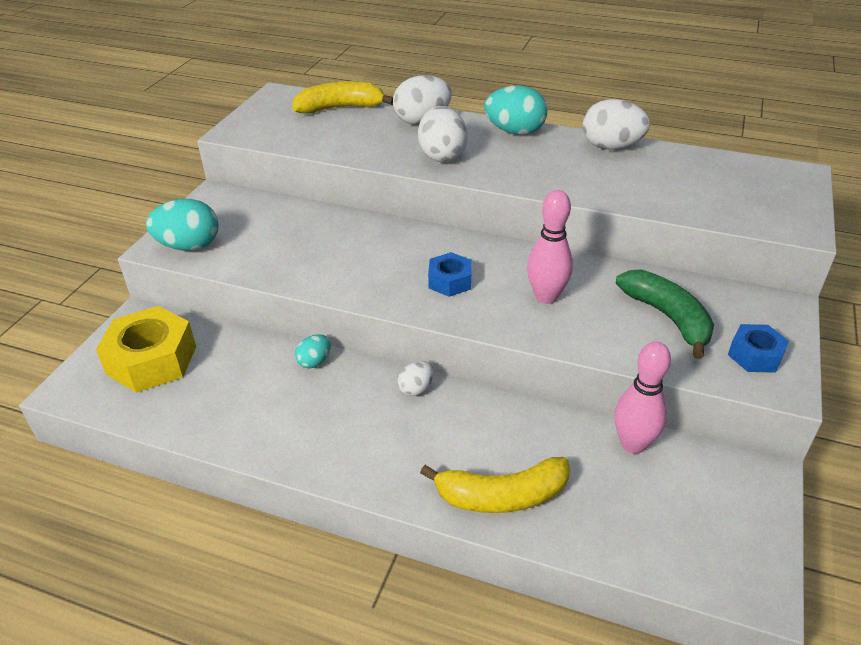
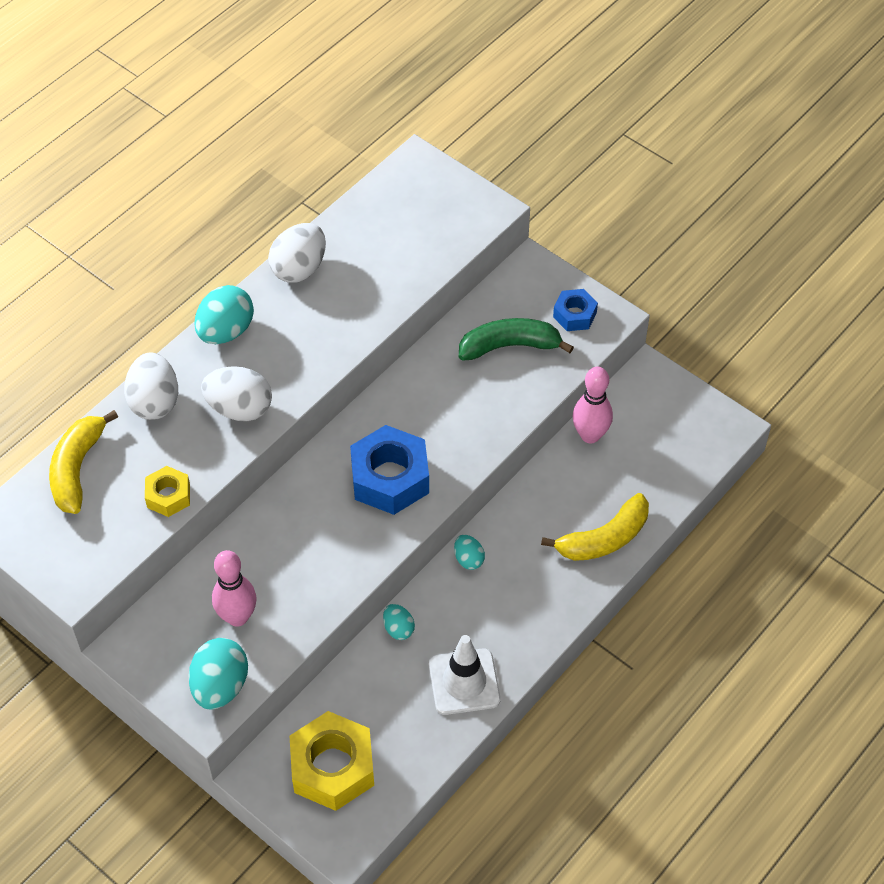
camera: 70 degrees left, 15 degrees up
white egg [398,361,434,396] -> turquoise egg [454,535,485,570]
yellow banana [420,457,570,513] -> yellow banana turned 45 degrees clockwise [541,493,649,561]
blue nut [428,252,472,297] -> blue nut [350,425,429,515], size x1.82
pink bowling pin [527,190,573,304] -> pink bowling pin moved to [212,550,257,627]
none -> yellow nut [145,466,190,517]
none -> white traffic cone [429,635,501,715]

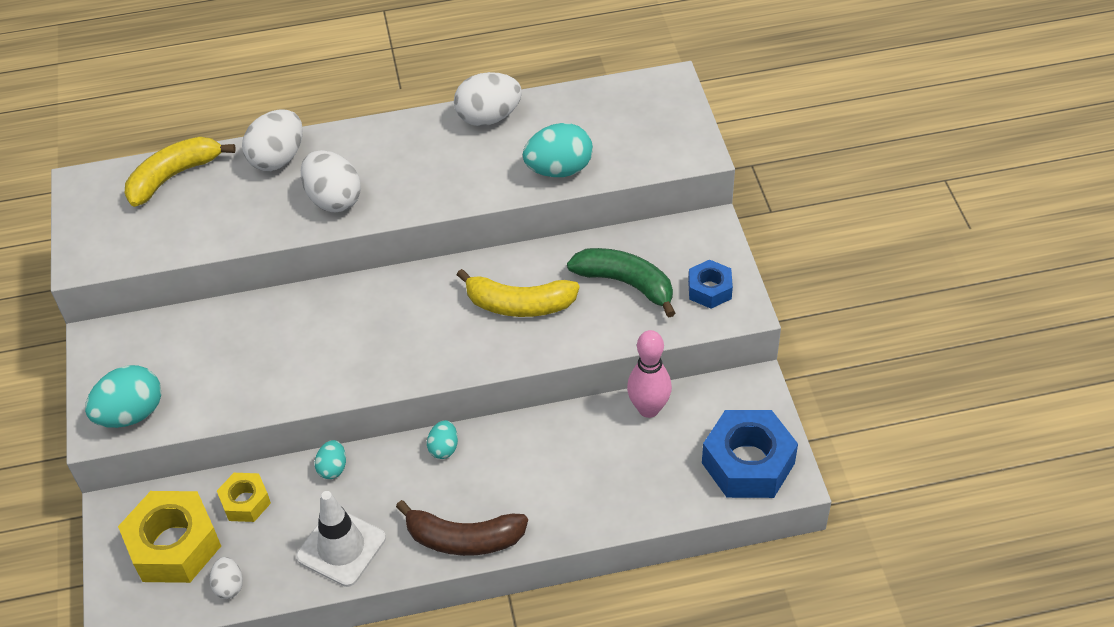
camera: 40 degrees right, 5 degrees down
yellow nut [145,466,190,517] -> yellow nut moved to [217,473,271,522]
turquoise egg [194,285,254,344] -> turquoise egg moved to [523,123,593,177]
pink bowling pin [212,550,257,627] -> none
blue nut [350,425,429,515] -> blue nut moved to [702,410,798,498]
yellow banana [541,493,649,561] -> yellow banana moved to [457,269,579,317]
none -> white egg [209,557,243,599]
none -> brown banana [396,500,528,556]

